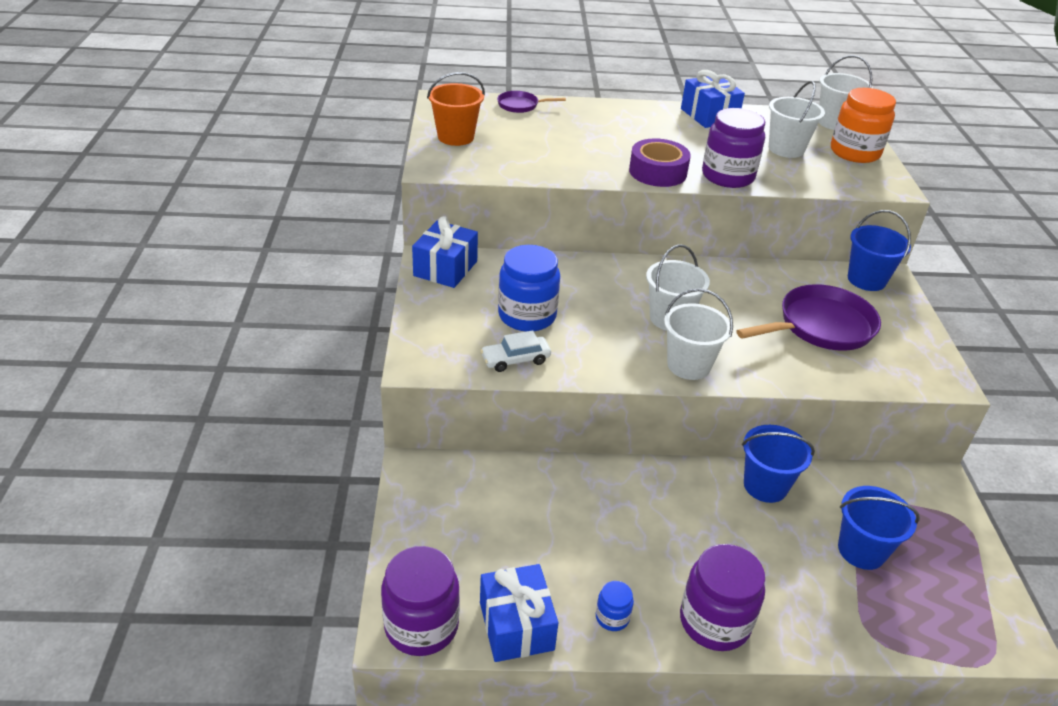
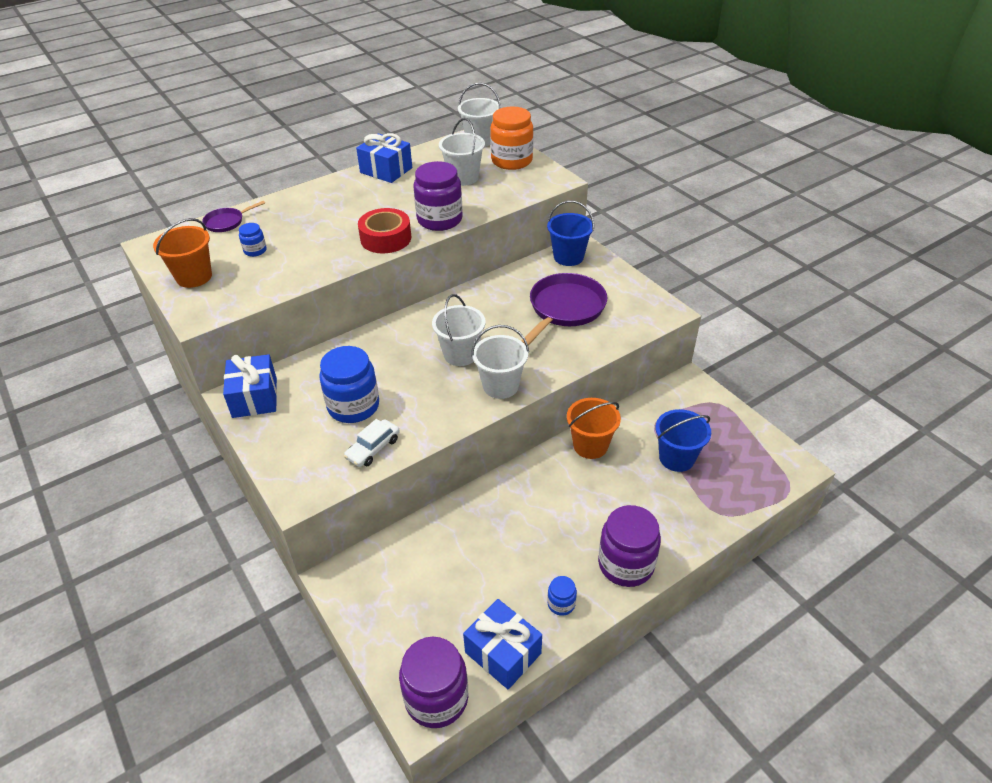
camera: 30 degrees left, 5 degrees up
purple tape [629,138,691,187] -> red tape [358,208,411,253]
blue bucket [742,425,815,503] -> orange bucket [567,398,621,459]
none -> blue jar [239,223,267,257]

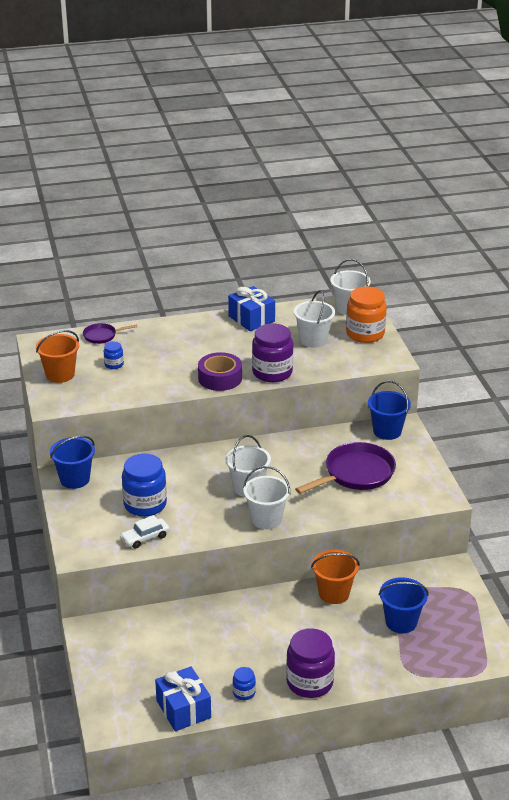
camera: 20 degrees right, 10 degrees down
blue gift [223,354,277,418] -> blue bucket [50,436,95,489]
red tape [358,208,411,253] -> purple tape [198,352,242,391]
purple jar [399,637,468,728] -> none

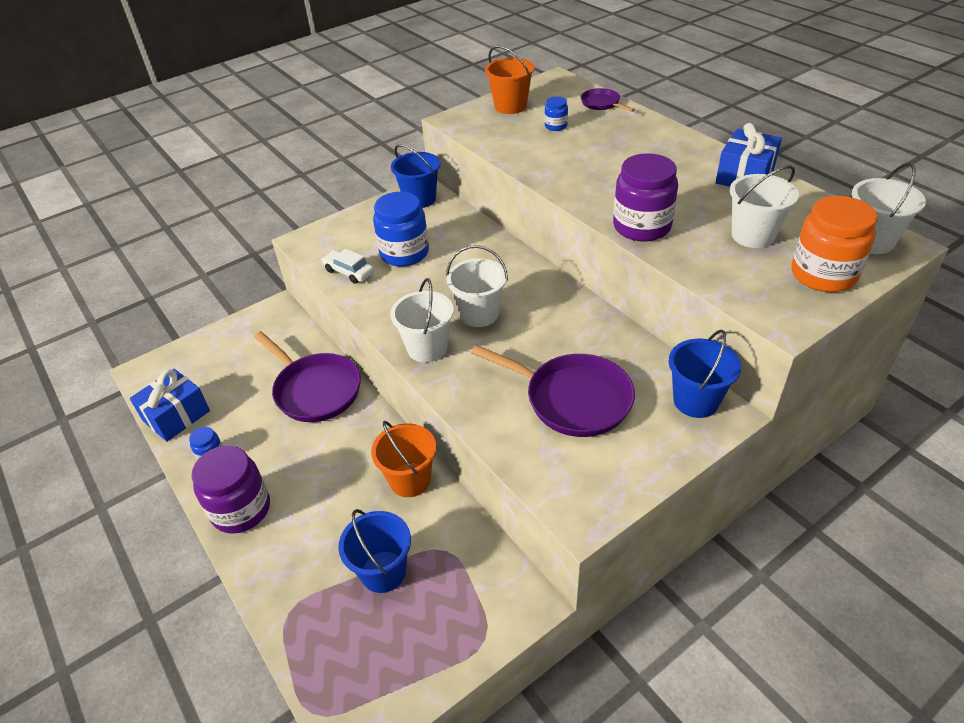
camera: 70 degrees right, 10 degrees up
purple tape [198,352,242,391] -> none
none -> purple pan [254,331,361,422]

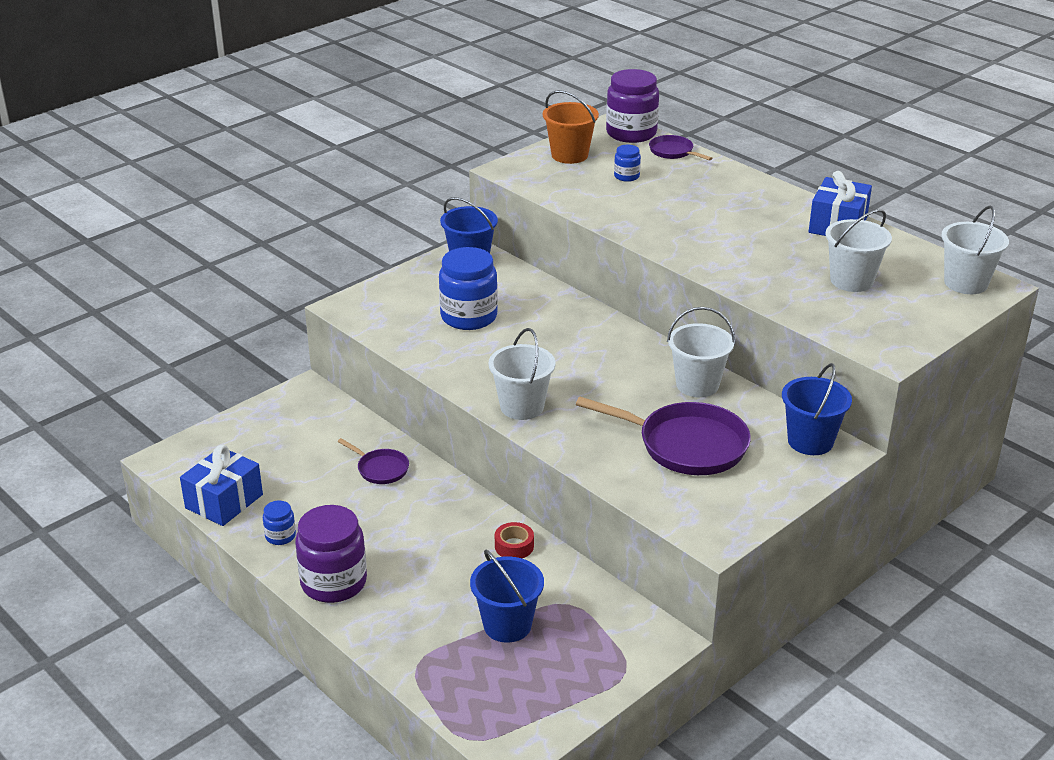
camera: 10 degrees left, 10 degrees down
purple pan [254,331,361,422] -> purple pan [338,438,409,484], size x0.51
white car [322,249,374,284] -> none
orange bucket [371,421,436,497] -> red tape [495,522,534,558]
white bucket [446,245,508,327] -> white bucket moved to [667,307,735,397]
purple jar [613,153,678,242] -> purple jar moved to [606,69,659,143]
orange jar [792,196,877,292] -> none

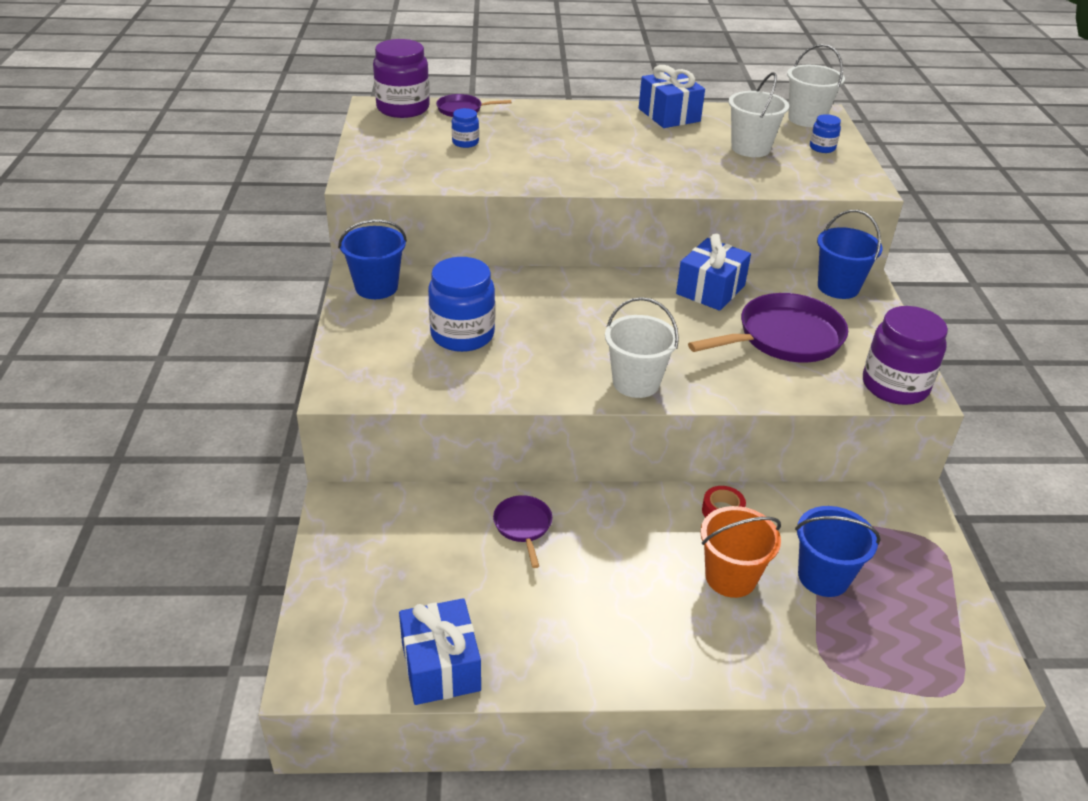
camera: 50 degrees left, 5 degrees up
blue jar [263,501,296,545] -> blue jar moved to [810,114,841,153]
purple jar [295,505,367,603] -> purple jar moved to [863,306,948,405]
purple pan [338,438,409,484] -> purple pan turned 90 degrees counterclockwise [493,495,552,568]
orange bucket [543,90,599,164] -> orange bucket moved to [700,506,781,598]
white bucket [667,307,735,397] -> blue gift [676,233,751,311]

